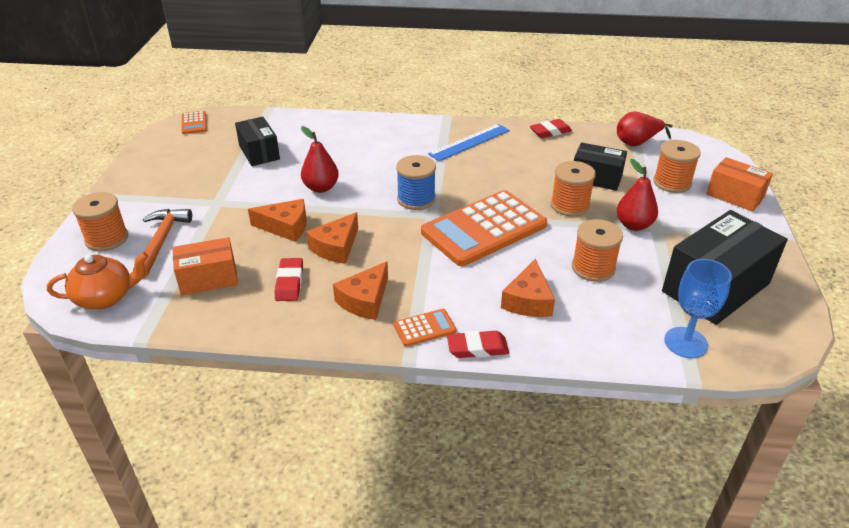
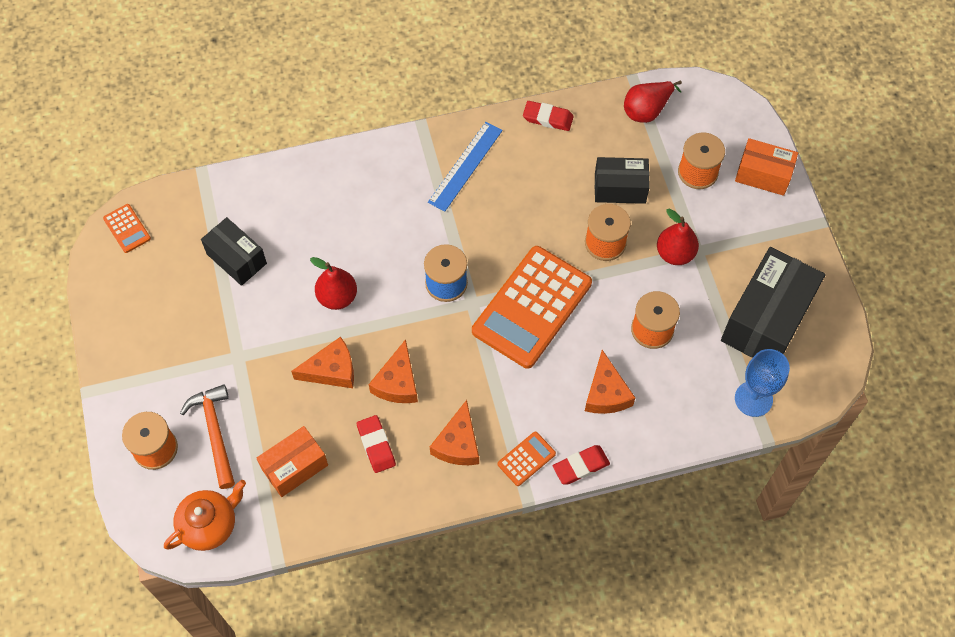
camera: 20 degrees left, 25 degrees up
red eraser [530,119,572,138] -> red eraser turned 60 degrees clockwise [523,101,574,131]

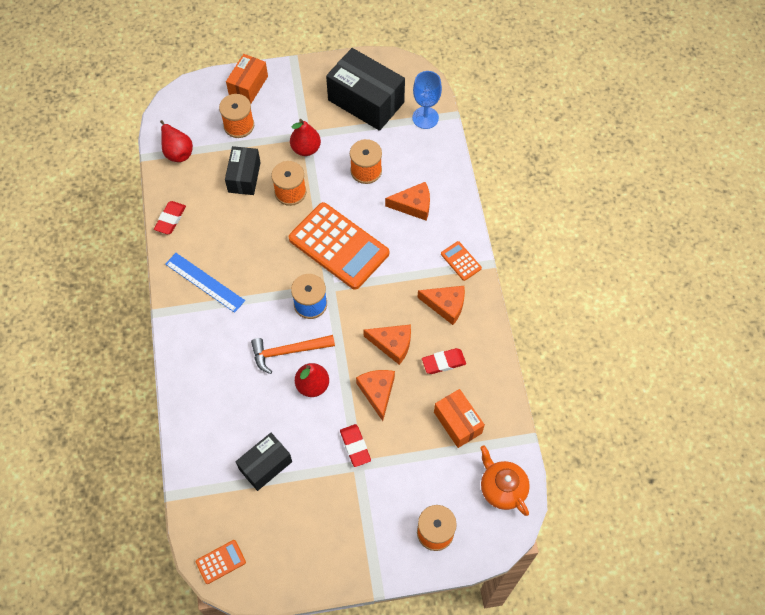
camera: 85 degrees left, 0 degrees up
orange hammer [180,384,235,489] -> orange hammer moved to [251,335,335,374]
red eraser [553,445,610,485] -> red eraser moved to [340,424,371,467]

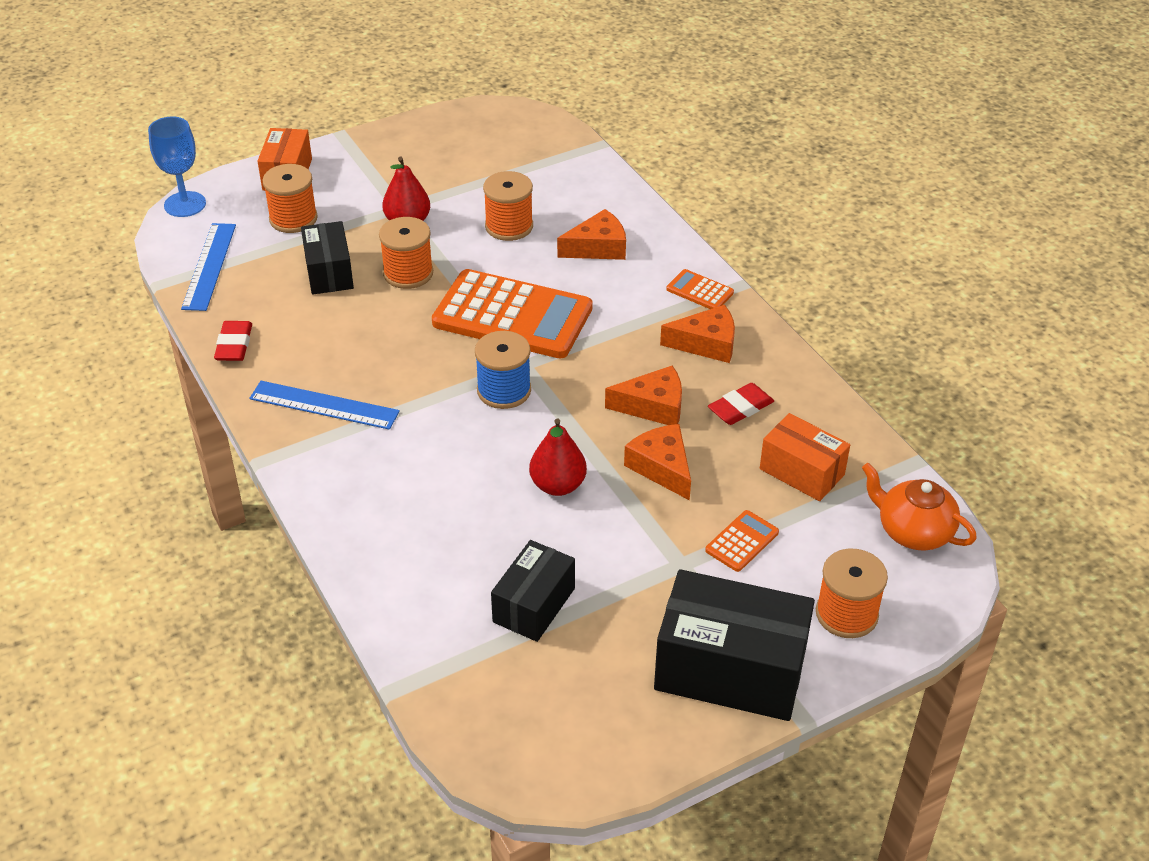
camera: 20 degrees left, 20 degrees down
red pear [160,120,193,162] -> blue ruler [181,223,236,311]
orange calculator [196,540,246,584] -> orange calculator moved to [705,510,779,572]
orange hammer [251,335,335,374] -> none
black box [326,48,405,131] -> black box moved to [654,569,815,721]
red eraser [340,424,371,467] -> none
blue goblet [412,71,442,129] -> blue goblet moved to [148,117,206,217]

